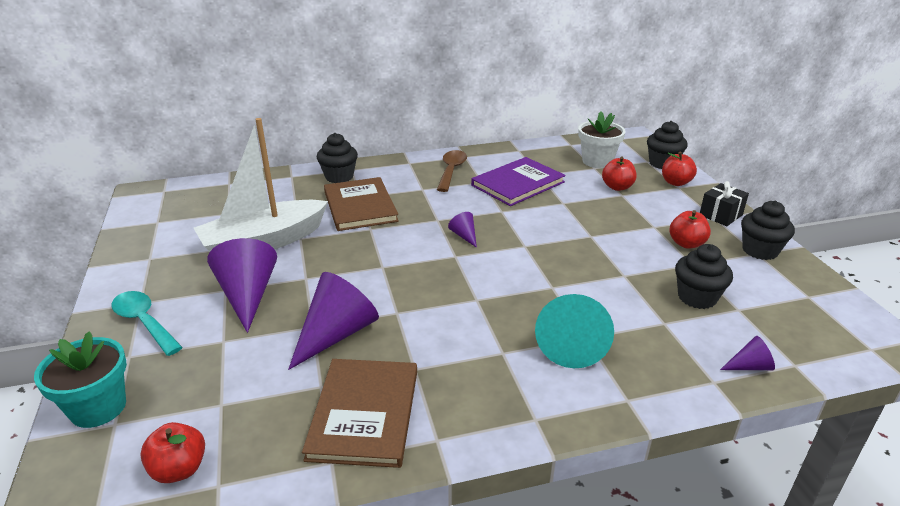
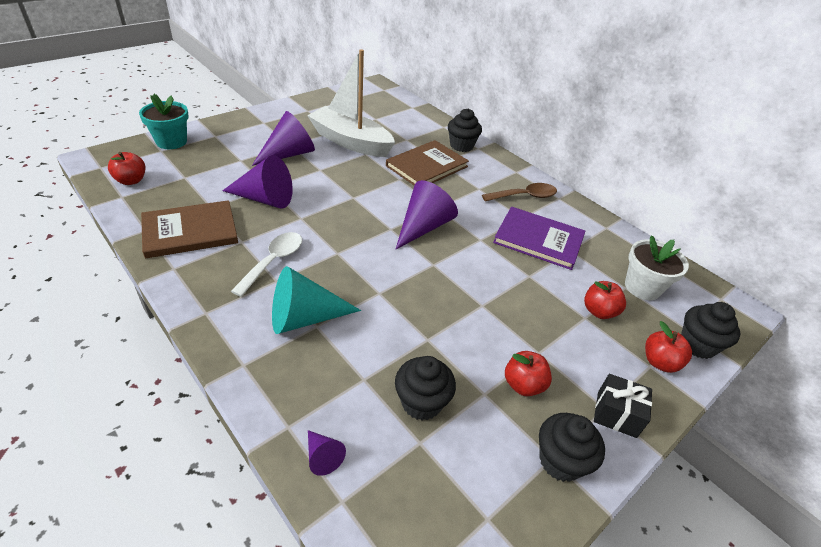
camera: 60 degrees right, 10 degrees up
turquoise spoon [111,291,183,356] -> none
purple cone [448,212,477,248] -> purple cone [396,180,458,249], size x2.11
none -> white spoon [231,232,302,297]

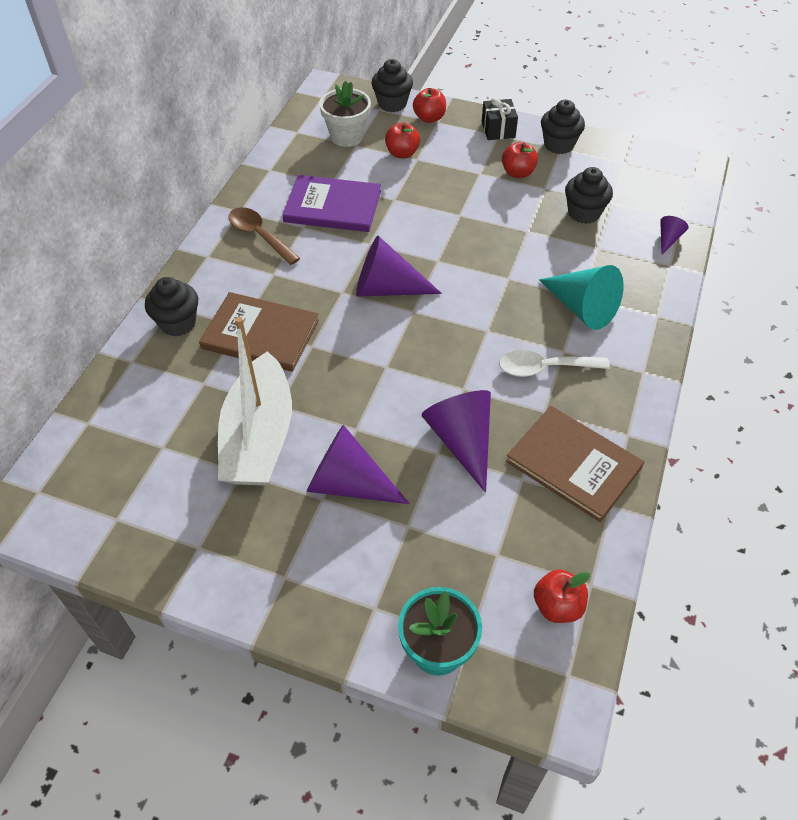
camera: 115 degrees left, 10 degrees up
purple book [493,207,585,270] -> purple book turned 75 degrees counterclockwise [282,175,381,232]

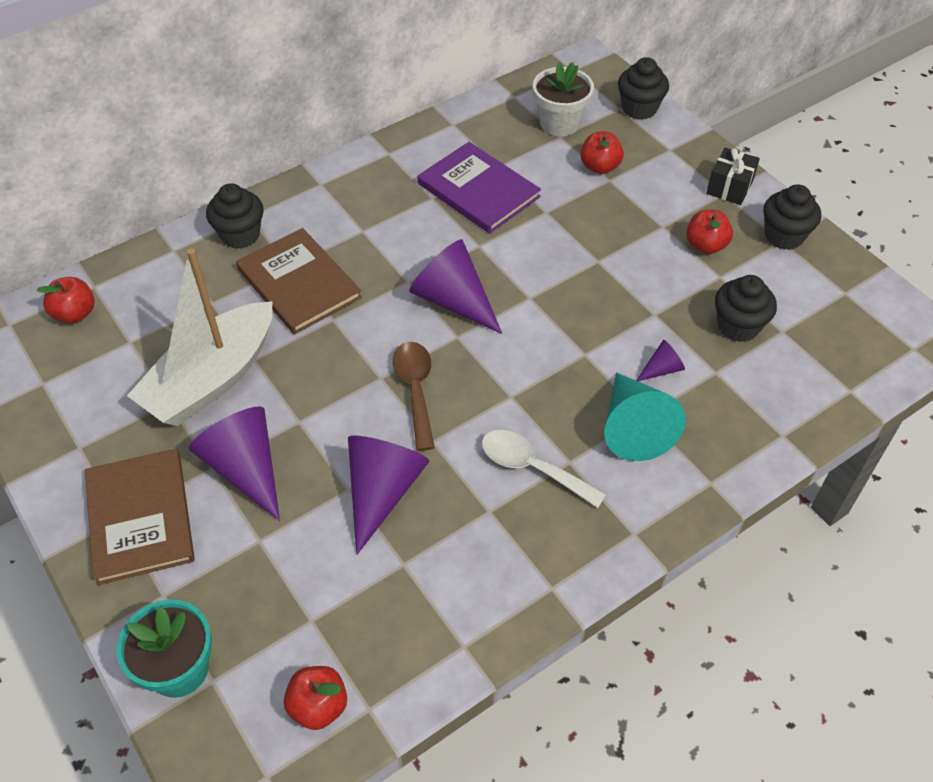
camera: 35 degrees right, 0 degrees up
brown spoon [228,207,300,265] -> brown spoon moved to [393,342,435,451]
red apple [413,88,446,123] -> red apple moved to [37,277,95,324]
brown book [506,406,644,522] -> brown book moved to [85,448,195,585]
purple cone [660,216,689,254] -> purple cone moved to [636,340,685,381]

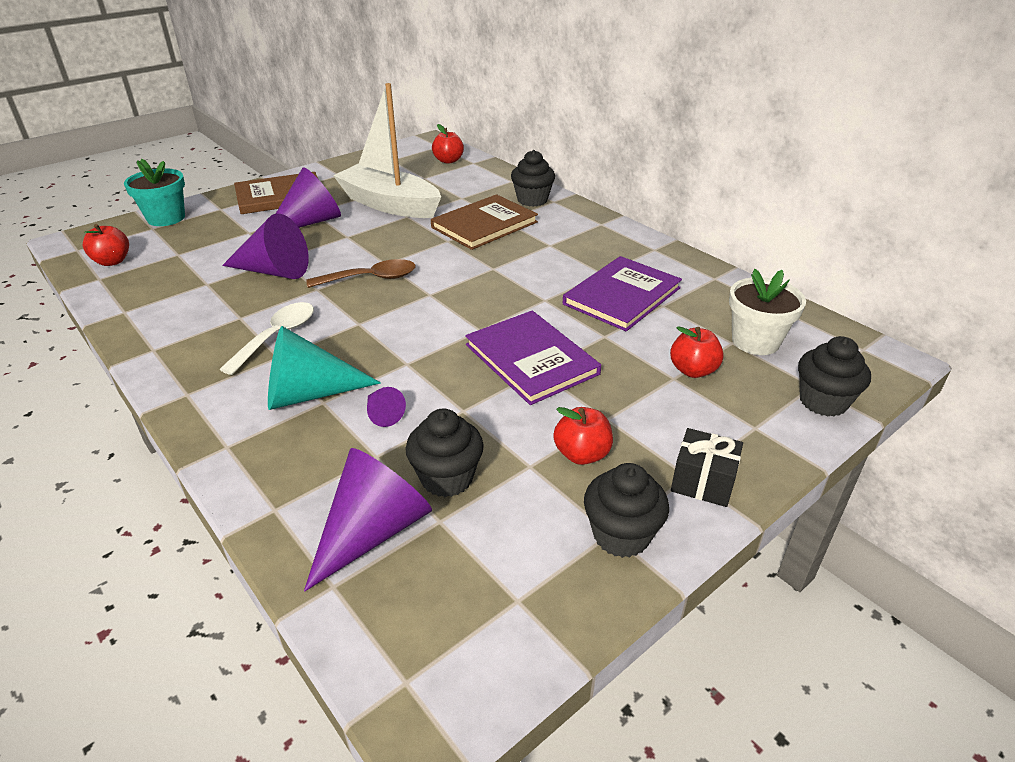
camera: 85 degrees right, 15 degrees down
purple cone [409,239,502,334] -> purple cone moved to [304,448,432,592]
none -> purple book [465,311,601,405]

